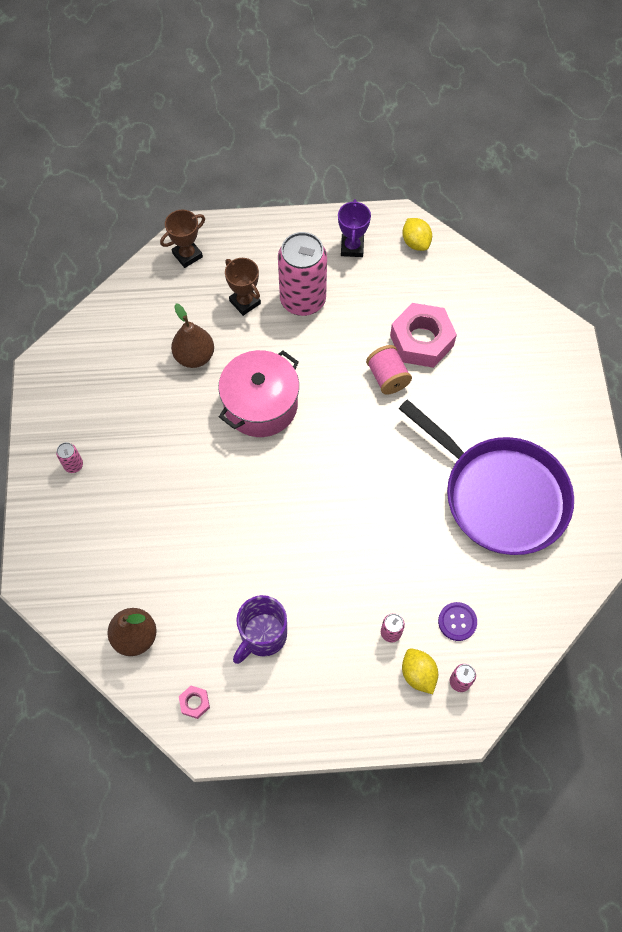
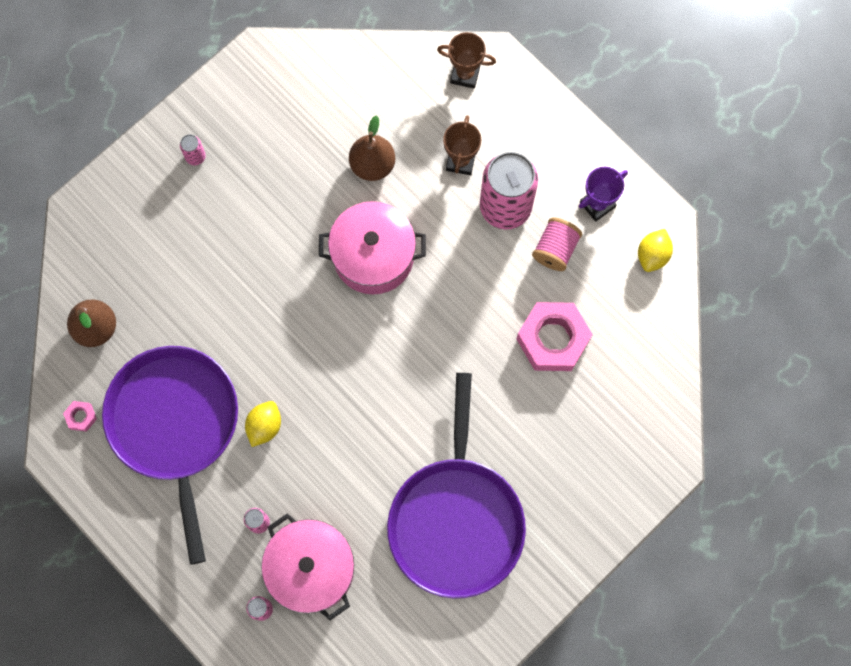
camera: 50 degrees right, 10 degrees up
purple mug [233,595,287,664] -> purple pan [102,346,238,565]
pink spool [366,345,412,395] -> pink spool moved to [532,217,582,271]
yellow lemon [402,648,438,694] -> yellow lemon moved to [245,401,281,447]
purple button [438,602,477,641] -> pink pot [261,513,354,620]

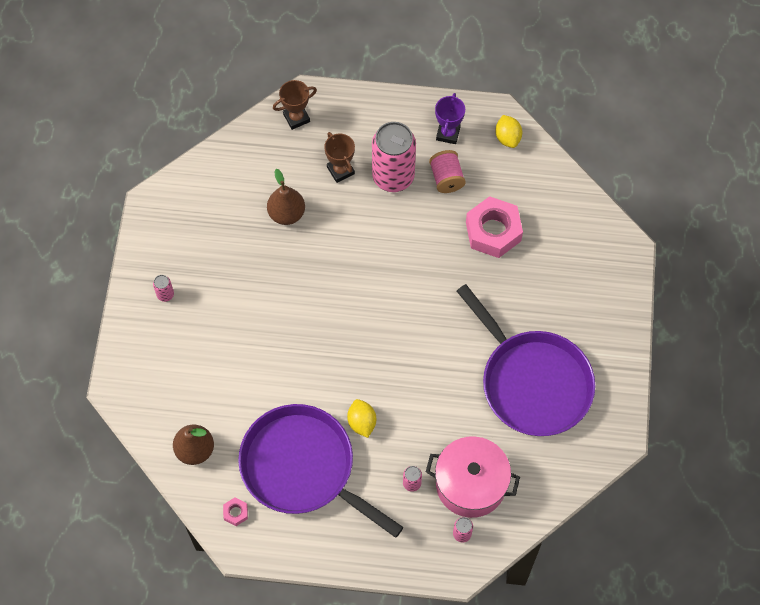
camera: 40 degrees left, 10 degrees down
pink pot [319,201,426,294] -> none

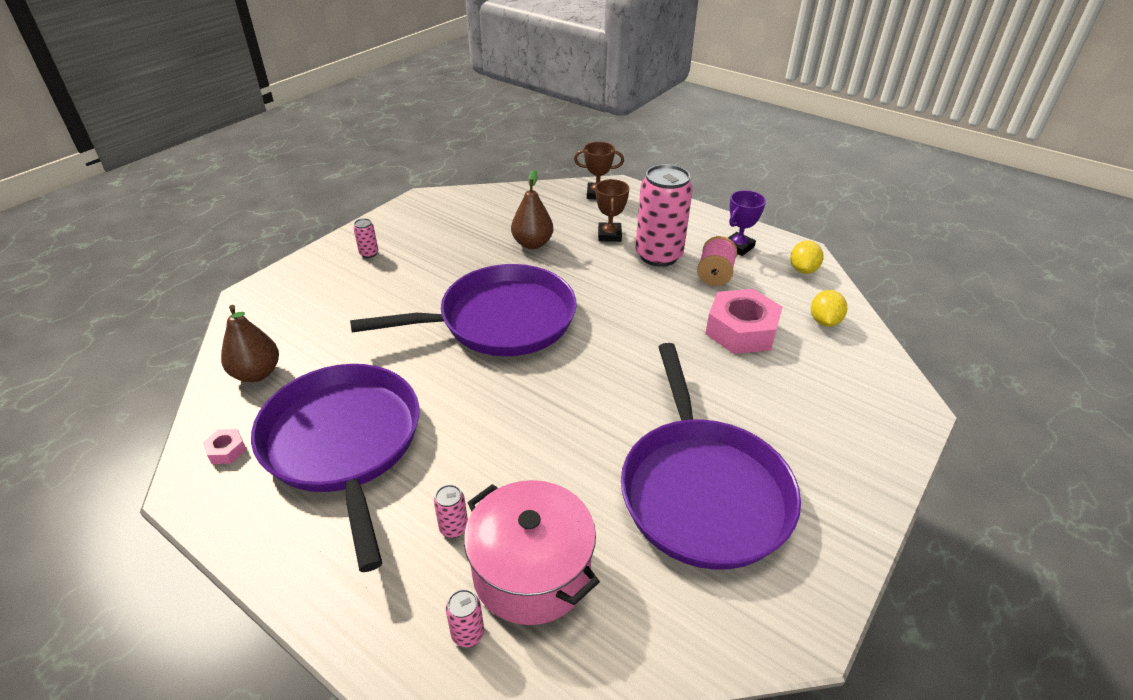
camera: 30 degrees right, 25 degrees down
yellow lemon [347,399,376,438] -> yellow lemon moved to [811,290,847,327]
none -> purple pan [350,264,577,356]

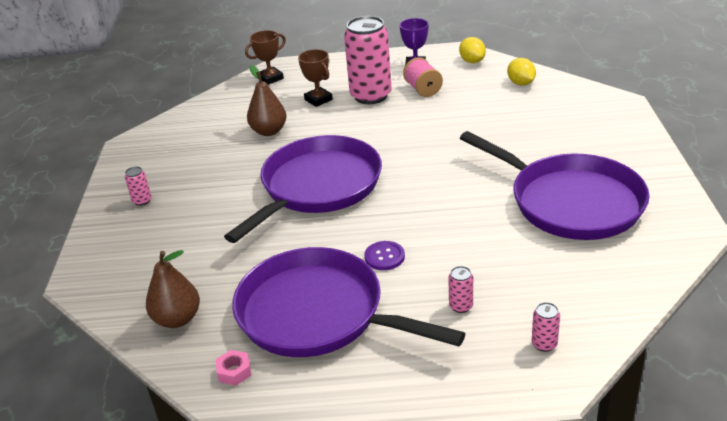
camera: 35 degrees left, 5 degrees down
pink pot [464,480,600,625] -> none
pink nut [705,289,782,354] -> none
none -> purple button [364,241,405,270]

